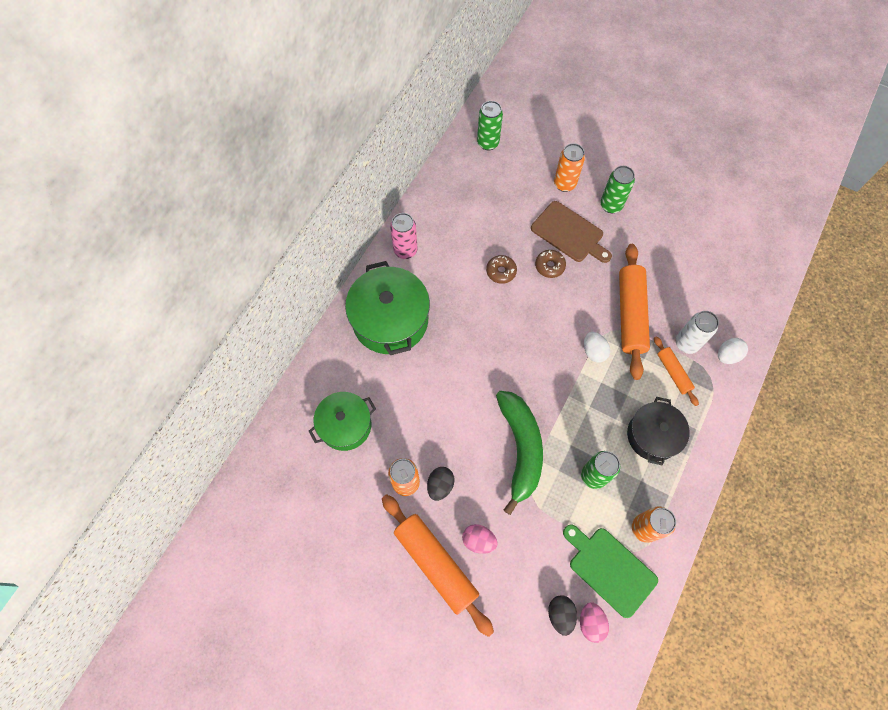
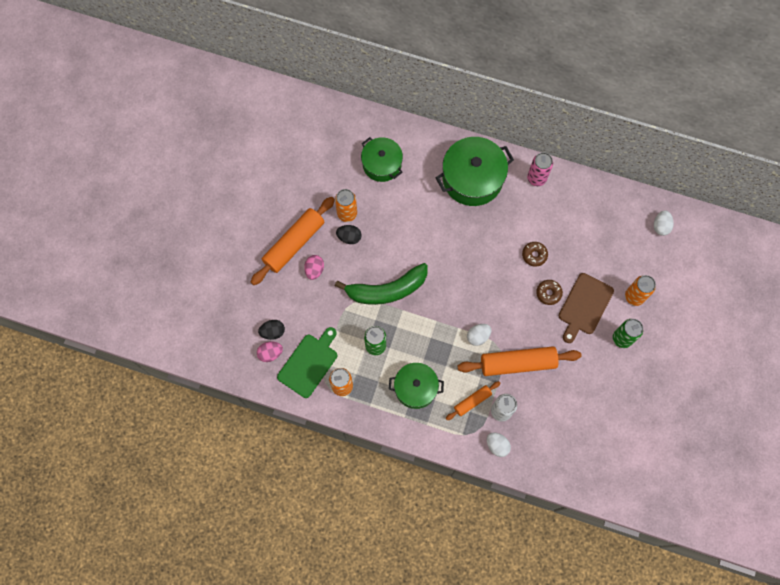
camera: 80 degrees right, 5 degrees up
green can [477,101,503,150] -> white egg [654,210,674,236]
black pot [627,397,690,466] -> green pot [389,363,444,409]

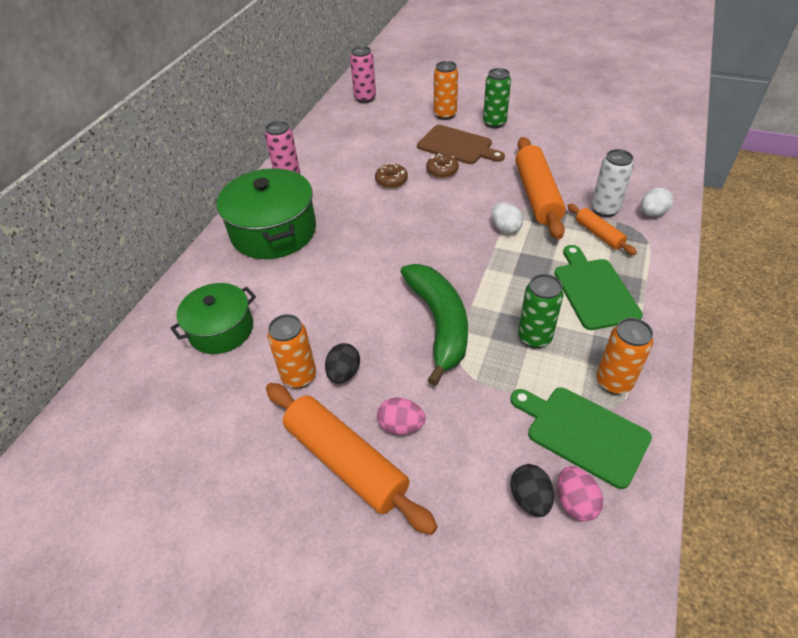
camera: 85 degrees left, 25 degrees down
green pot [389,363,444,409] -> green cutting board [554,245,643,330]
white egg [654,210,674,236] -> pink can [350,46,376,103]

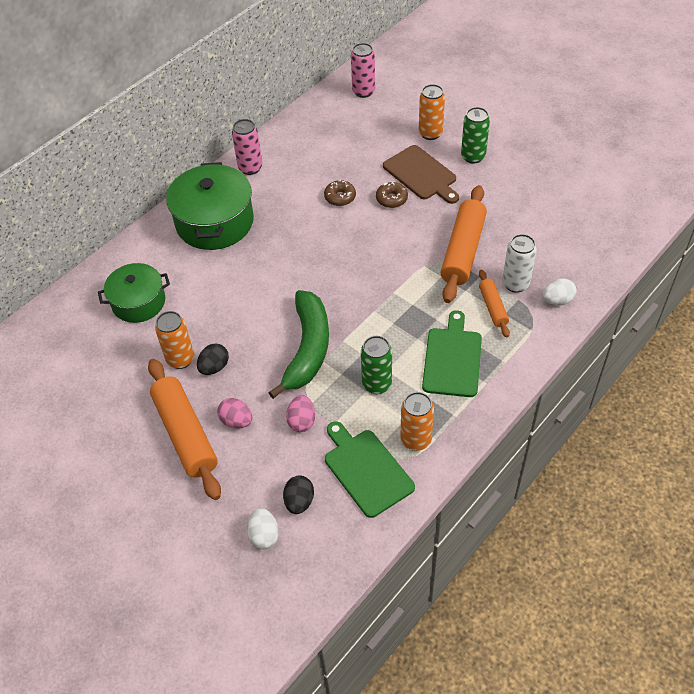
camera: 20 degrees right, 5 degrees up
white egg [492,203,523,234] -> white egg moved to [247,508,279,549]
pink egg [557,466,603,521] -> pink egg moved to [286,395,315,432]

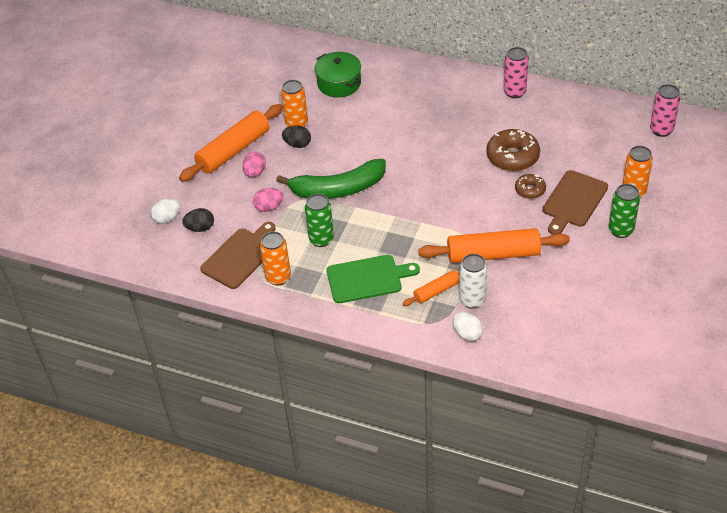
camera: 70 degrees right, 5 degrees down
green pot [166,162,254,250] -> none
brown donut [324,180,356,206] -> brown donut [486,129,540,171], size x1.77
green cutting board [325,421,415,518] -> brown cutting board [200,222,276,289]

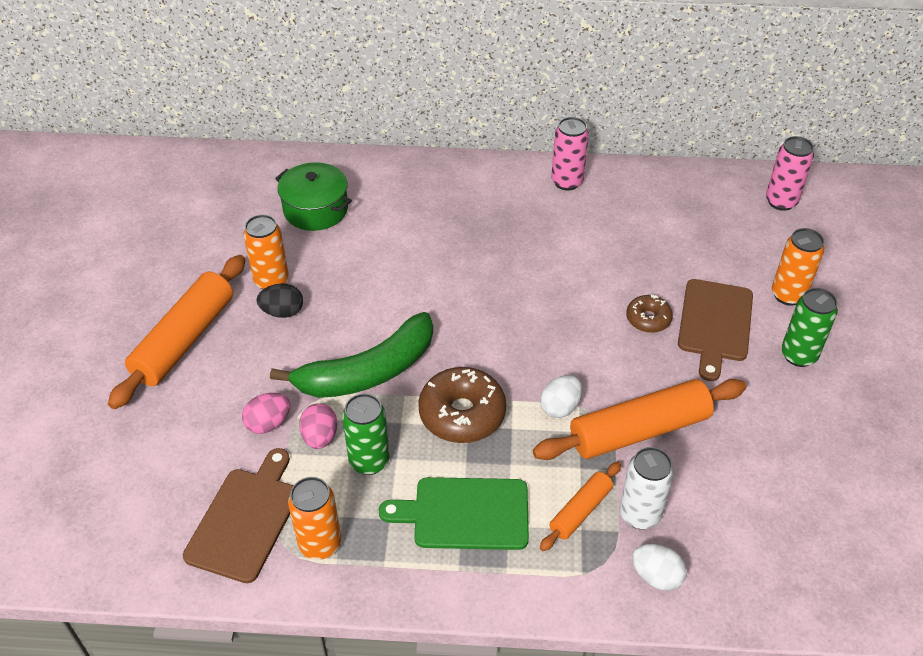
camera: 20 degrees left, 0 degrees up
white egg [151,199,180,224] -> white egg moved to [540,375,582,418]
black egg [183,208,214,232] -> none
pink egg [243,152,266,177] -> pink egg moved to [299,403,337,449]
green cutting board [326,255,420,303] -> green cutting board turned 150 degrees counterclockwise [379,477,529,550]
brown donut [486,129,540,171] -> brown donut moved to [418,367,506,443]

